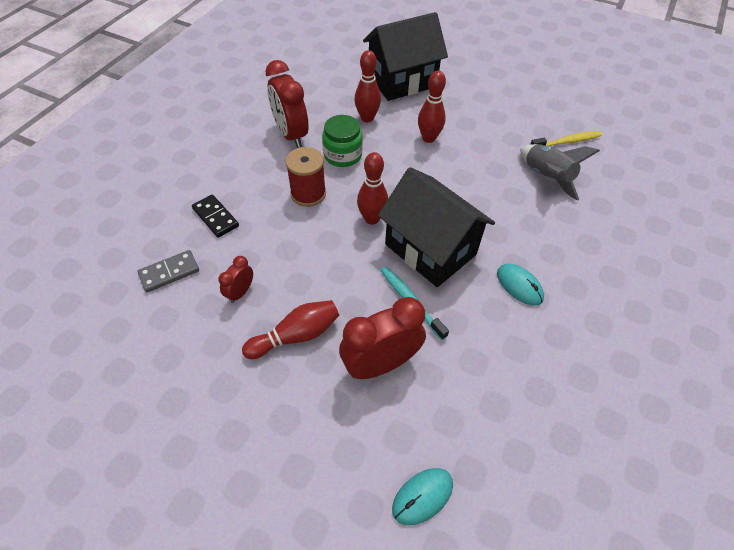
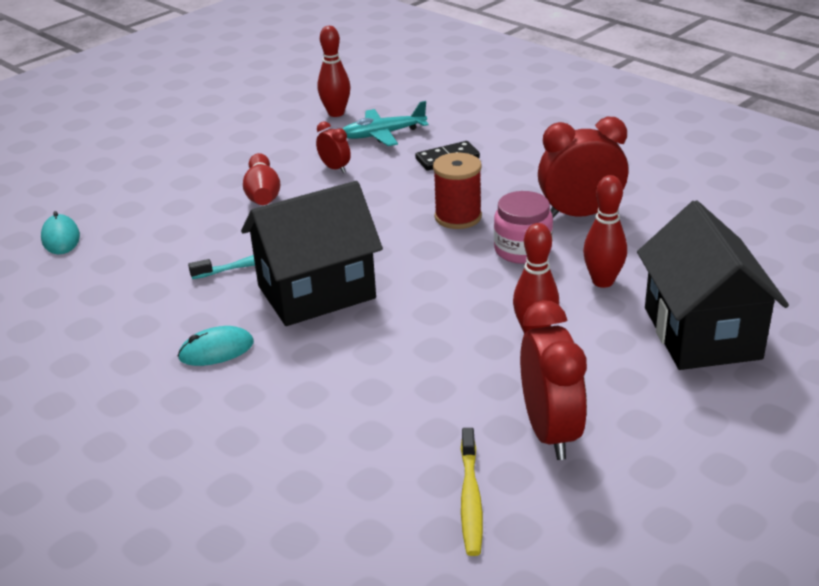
camera: 110 degrees right, 20 degrees down
grey domino [138,250,199,292] -> turquoise plane [343,101,429,146]
green jar [322,115,363,167] -> pink jar [494,191,553,264]
red clock [339,297,426,379] -> red clock moved to [520,300,587,460]
red bowling pin [357,152,388,225] -> red bowling pin moved to [317,26,350,117]
grey rocket [520,144,600,201] -> none

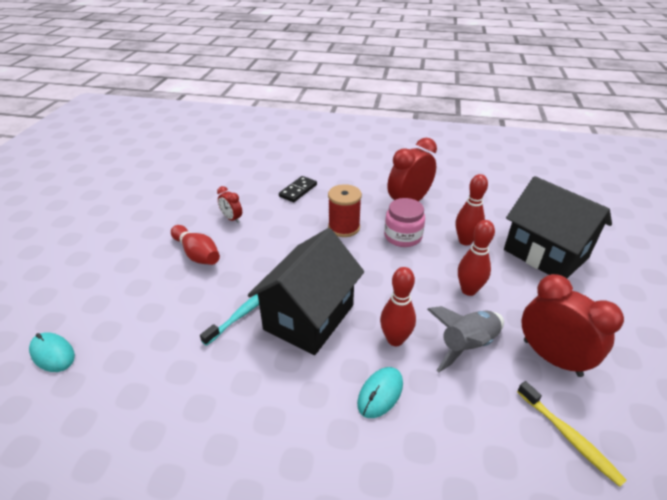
camera: 35 degrees left, 5 degrees up
turquoise mouse [178,326,254,366] -> turquoise mouse moved to [357,367,403,418]
red clock [316,121,351,173] -> red clock turned 150 degrees counterclockwise [217,186,242,223]
red bowling pin [317,26,350,117] -> red bowling pin moved to [380,267,416,346]
turquoise plane [343,101,429,146] -> none
none -> grey rocket [427,306,504,372]

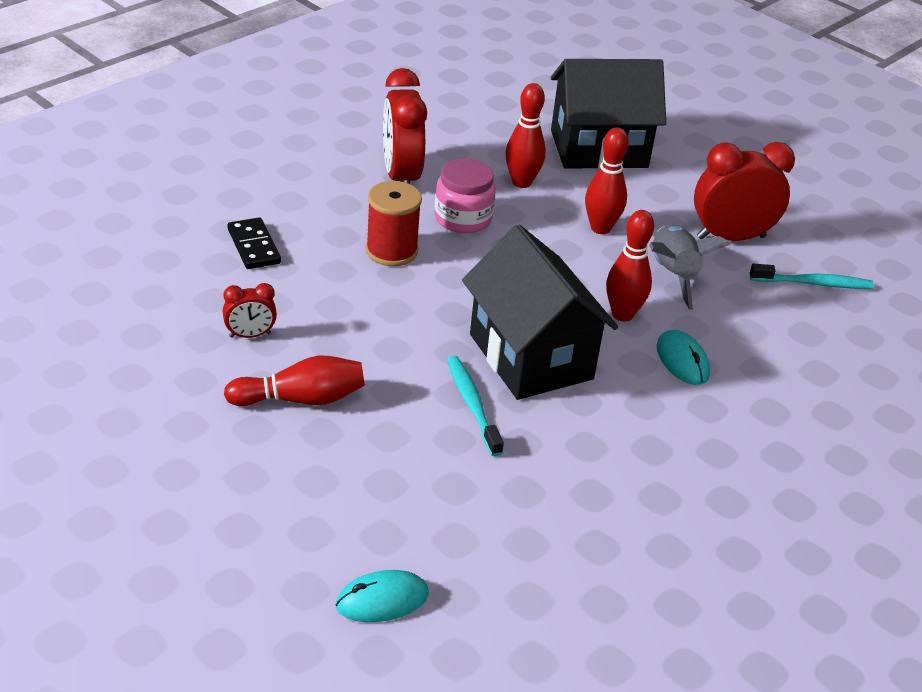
camera: 60 degrees left, 0 degrees up
yellow toothbrush [517,381,627,487] -> turquoise toothbrush [750,264,874,289]

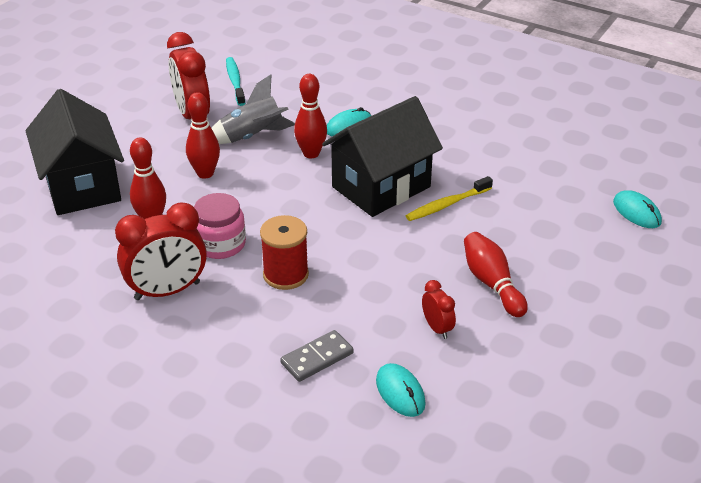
camera: 100 degrees left, 0 degrees up
black domino [228,218,281,269] -> grey domino [280,330,354,382]
turquoise toothbrush [447,356,504,456] -> yellow toothbrush [406,176,493,221]
none -> turquoise mouse [376,363,426,417]

